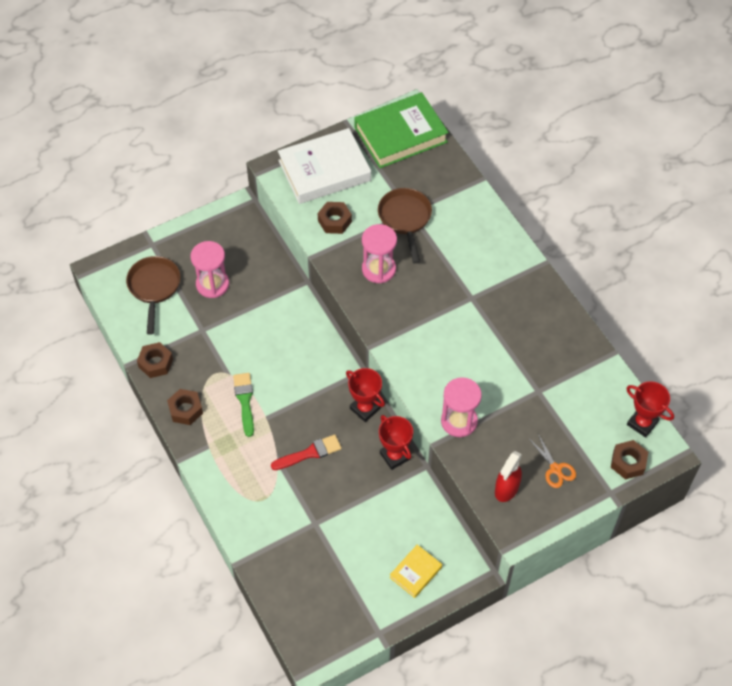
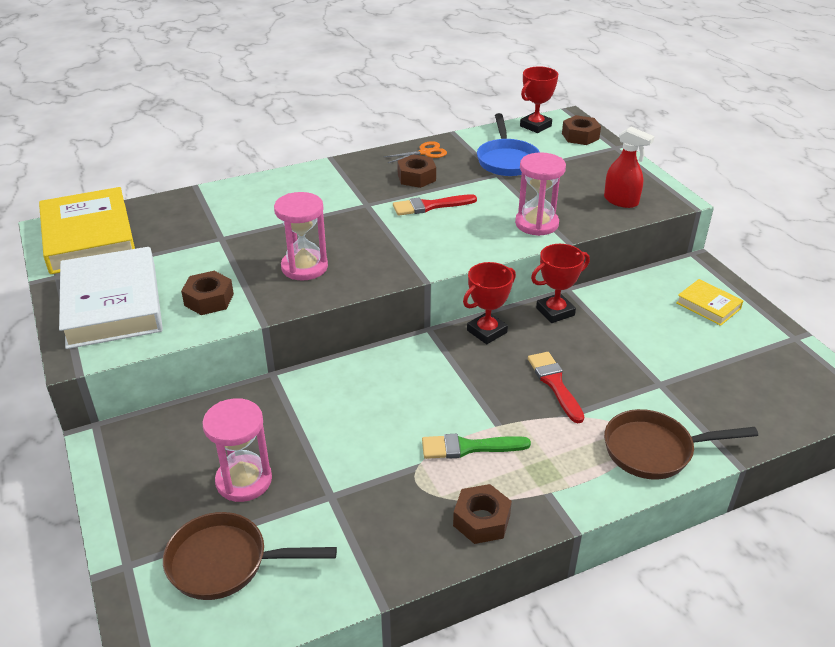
camera: 85 degrees left, 20 degrees down
brown nut [137,342,173,378] -> brown nut moved to [397,154,436,188]
green book [354,92,449,168] -> yellow book [39,187,135,274]
brown pan [378,188,432,264] -> brown pan moved to [604,409,758,479]
orange scissors [528,434,576,488] -> orange scissors moved to [384,141,447,163]
none -> red brush [393,194,477,216]
none -> blue pan [477,113,540,176]

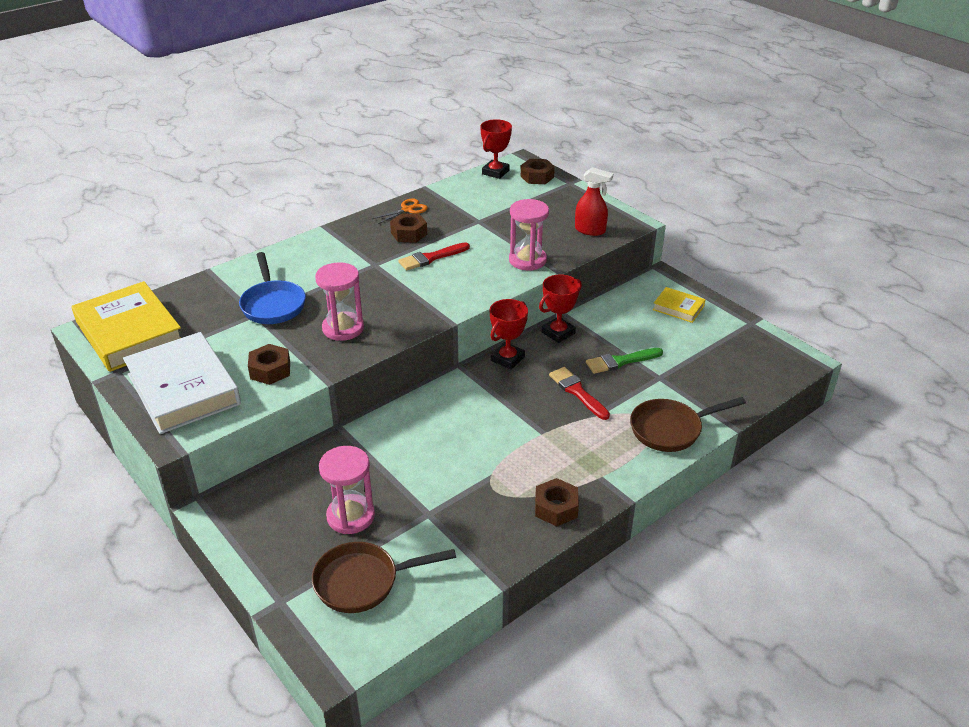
camera: 15 degrees left, 0 degrees up
green brush [422,434,531,459] -> green brush moved to [586,348,663,374]
blue pan [477,113,540,176] -> blue pan moved to [239,252,306,324]

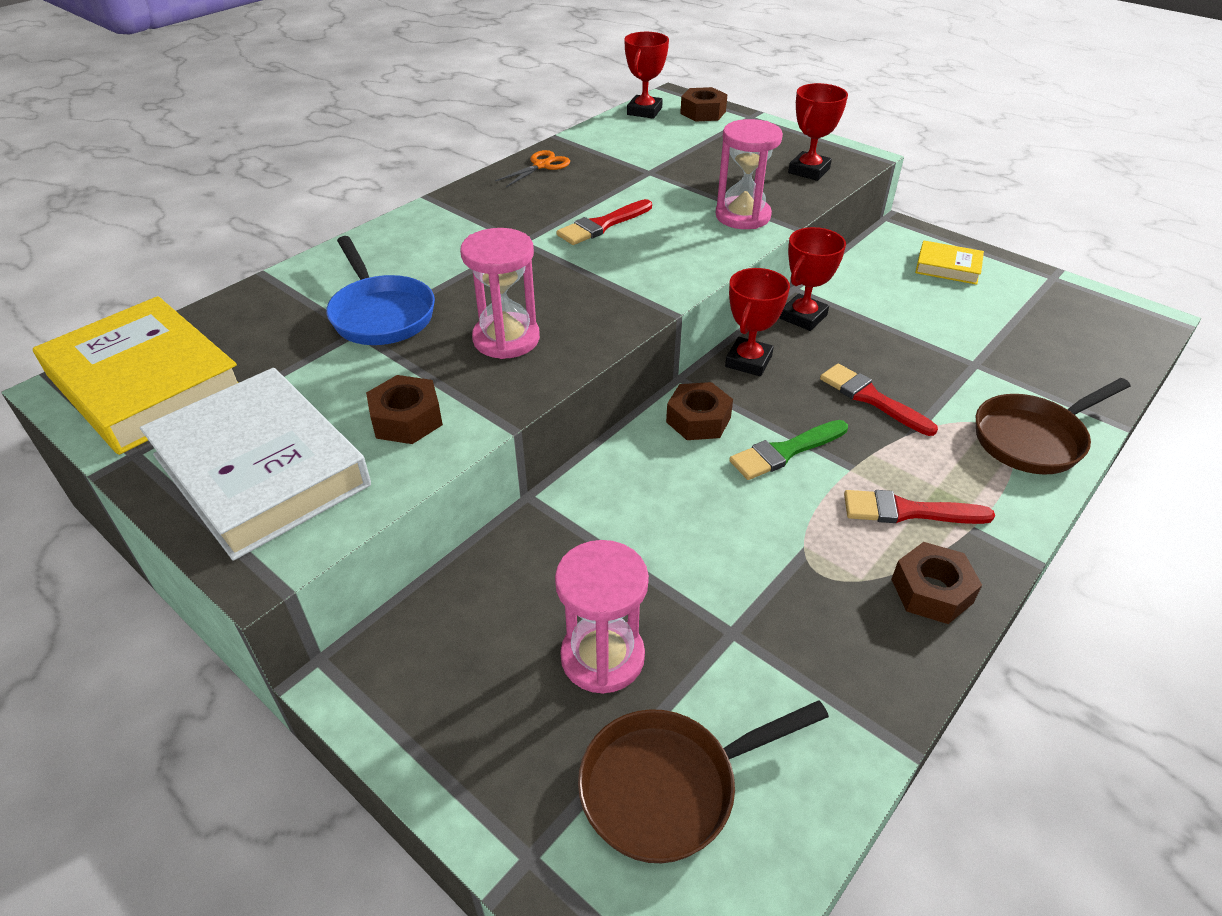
camera: 10 degrees left, 5 degrees up
brown nut [390,213,427,243] -> brown nut moved to [666,382,733,440]
red spray bottle [575,167,614,236] -> red trophy [788,83,848,181]
green brush [586,348,663,374] -> green brush moved to [729,420,848,480]
none -> red brush [844,490,995,524]

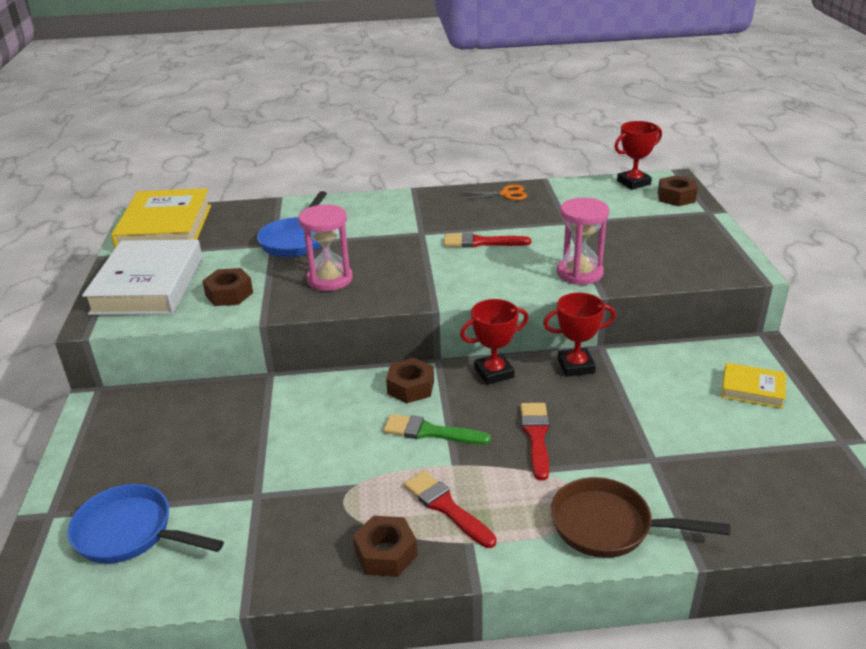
camera: 45 degrees right, 10 degrees down
pink hourglass [555,540,649,694] -> none
brown pan [578,700,829,863] -> blue pan [67,484,224,564]
red trophy [788,83,848,181] -> none
yellow book [915,240,984,285] -> yellow book turned 45 degrees counterclockwise [721,363,786,409]

